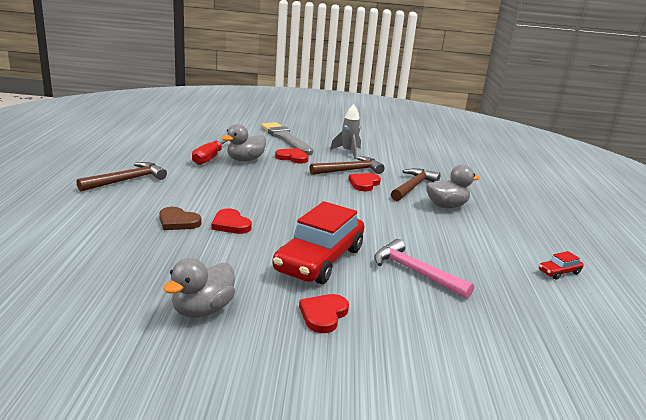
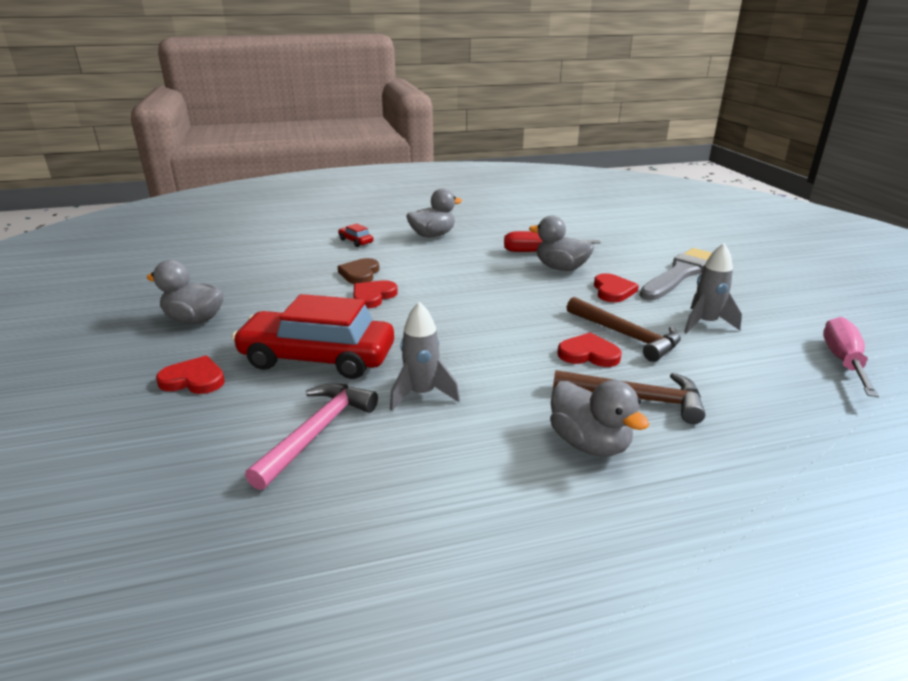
camera: 75 degrees right, 5 degrees up
brown hammer [77,162,167,192] -> grey duck [406,188,462,237]
red car [539,251,584,279] -> red car moved to [338,223,373,247]
none -> grey rocket [390,302,460,411]
none -> pink screwdriver [823,317,879,397]

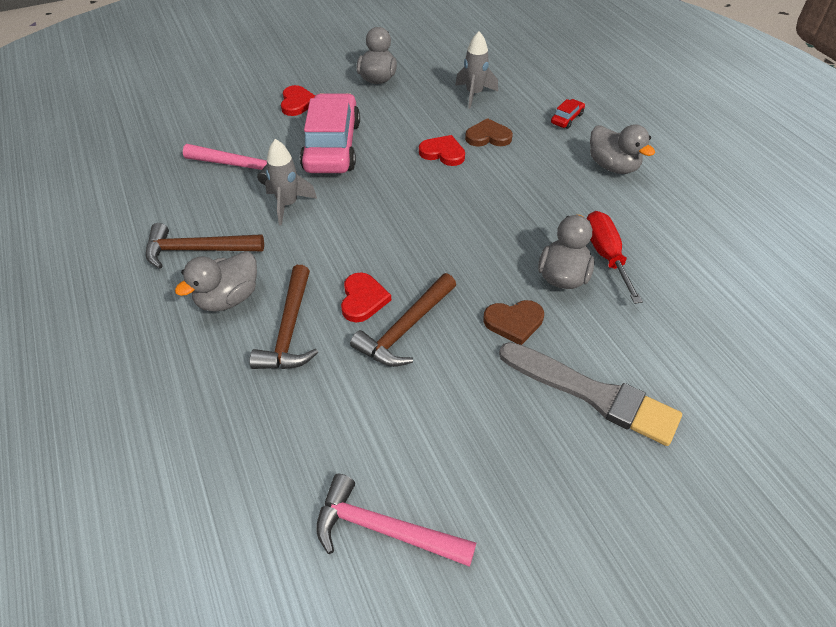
camera: 80 degrees right, 20 degrees up
red car [232,294,394,379] -> pink car [300,93,360,173]
red heart [594,273,639,302] -> brown heart [483,300,544,345]
grey rocket [684,243,742,334] -> grey rocket moved to [455,31,498,109]
pink screwdriver [823,317,879,397] -> pink hammer [316,474,476,567]
none -> brown hammer [146,223,264,269]

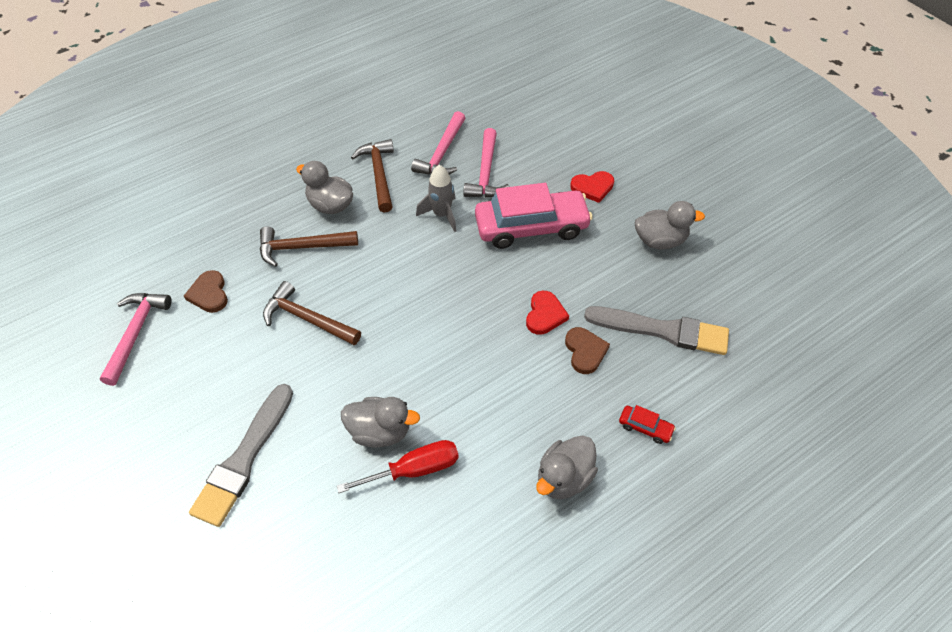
camera: 80 degrees right, 5 degrees up
red heart [341,272,391,322] -> none
grey rocket [455,31,498,109] -> grey brush [584,306,729,355]
brown heart [483,300,544,345] -> brown heart moved to [184,270,228,313]
none -> pink hammer [411,111,465,175]

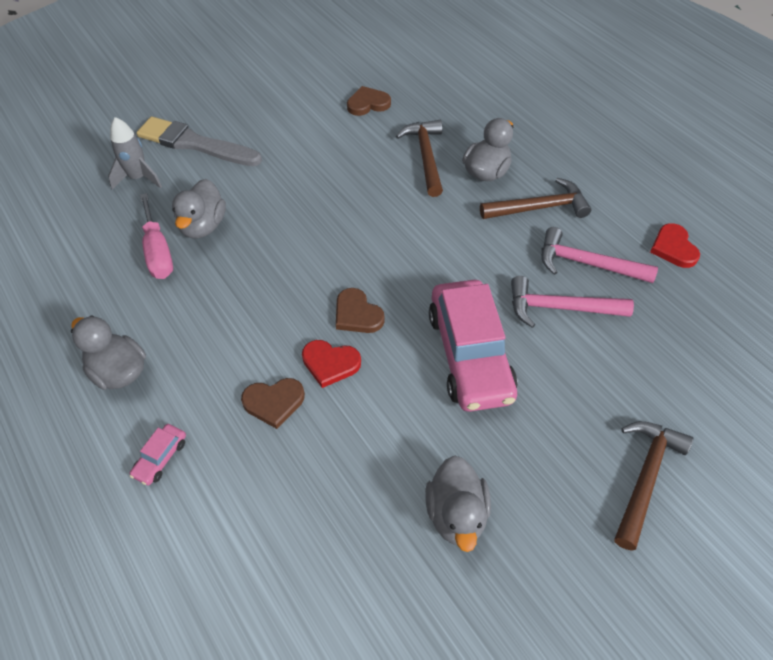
camera: 90 degrees right, 0 degrees up
pink hammer [100,293,172,386] -> none
brown hammer [263,281,361,345] -> brown hammer moved to [614,421,693,551]
red screwdriver [337,440,459,493] -> pink screwdriver [140,193,173,279]
grey rocket [416,165,456,232] -> grey rocket moved to [108,117,162,189]
red heart [570,171,614,203] -> red heart moved to [650,223,700,268]
grey brush [584,306,729,355] -> none
red car [619,405,676,444] -> pink car [129,424,186,485]
none -> brown heart [336,288,385,333]

